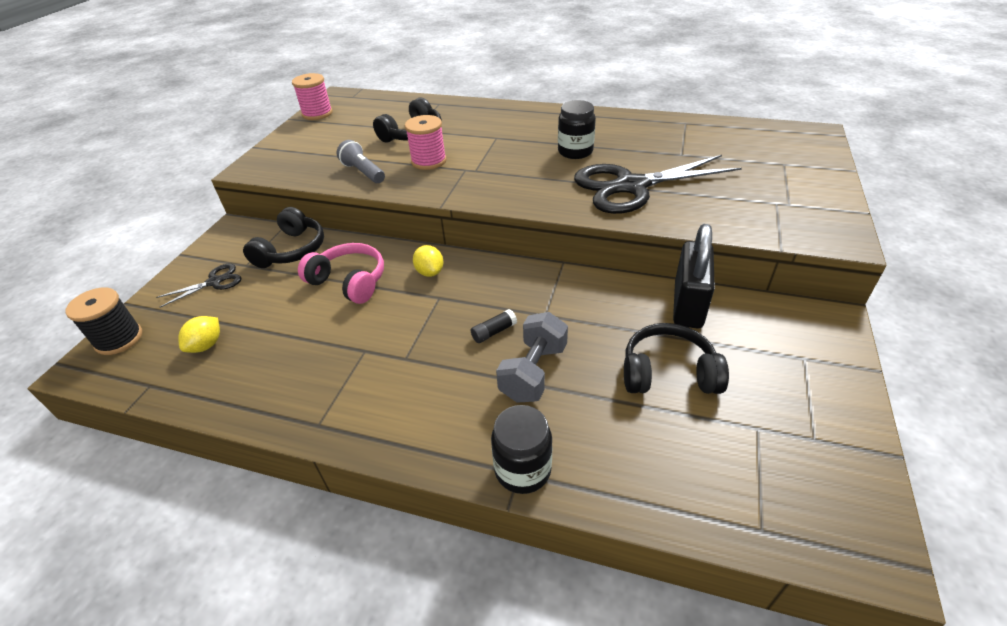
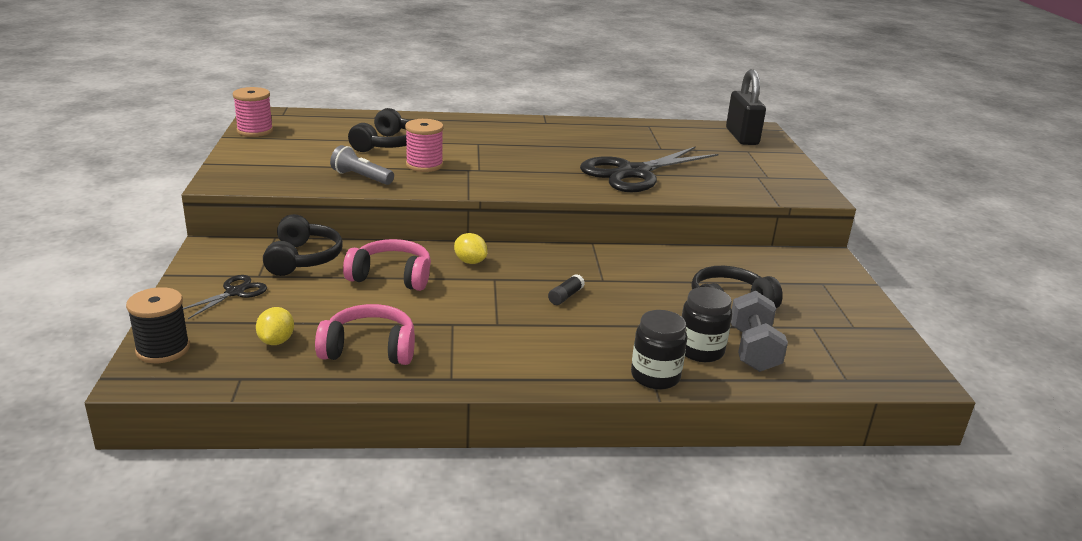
camera: 25 degrees left, 15 degrees down
grey dumbbell [496,312,568,403] -> grey dumbbell moved to [731,291,788,372]
black jar [558,100,596,159] -> black jar moved to [682,287,732,362]
black padlock [673,224,715,328] -> black padlock moved to [726,69,766,145]
none -> pink headphones [315,304,415,365]

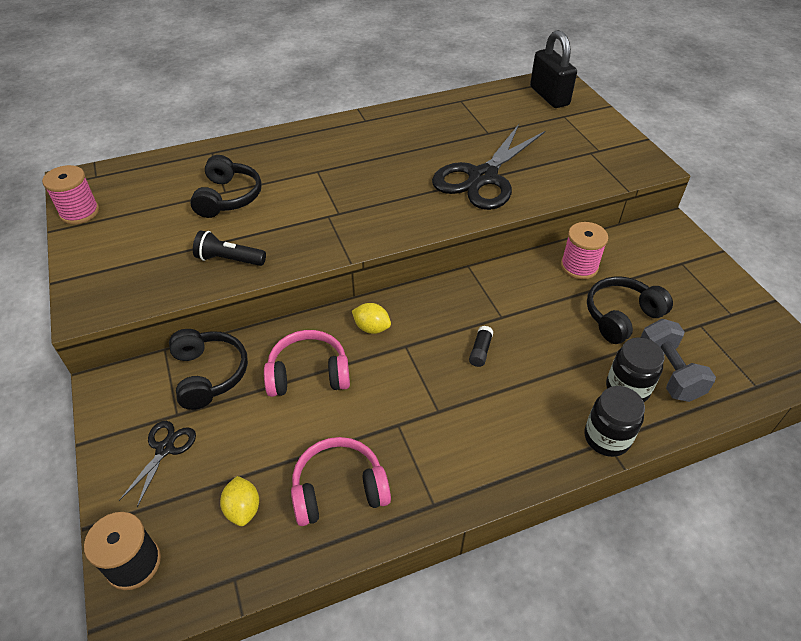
camera: 15 degrees left, 20 degrees up
grey flashlight [330,145,394,185] -> black flashlight [193,230,266,266]
pink spool [405,119,443,172] -> pink spool moved to [561,222,608,279]

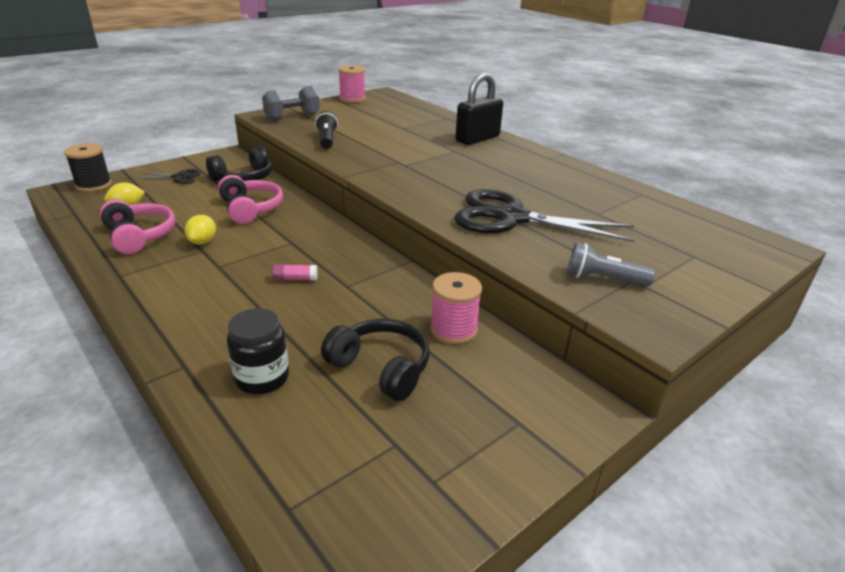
camera: 70 degrees right, 15 degrees down
black headphones [190,155,262,218] -> none
yellow lemon [352,303,391,334] -> yellow lemon moved to [184,215,216,245]
black glue stick [469,326,494,367] -> pink glue stick [272,264,318,281]
black padlock [530,30,577,108] -> black padlock moved to [455,73,503,145]
black jar [585,386,645,457] -> none
grey dumbbell [640,319,716,402] -> grey dumbbell moved to [262,86,320,121]
none -> grey flashlight [567,242,655,286]

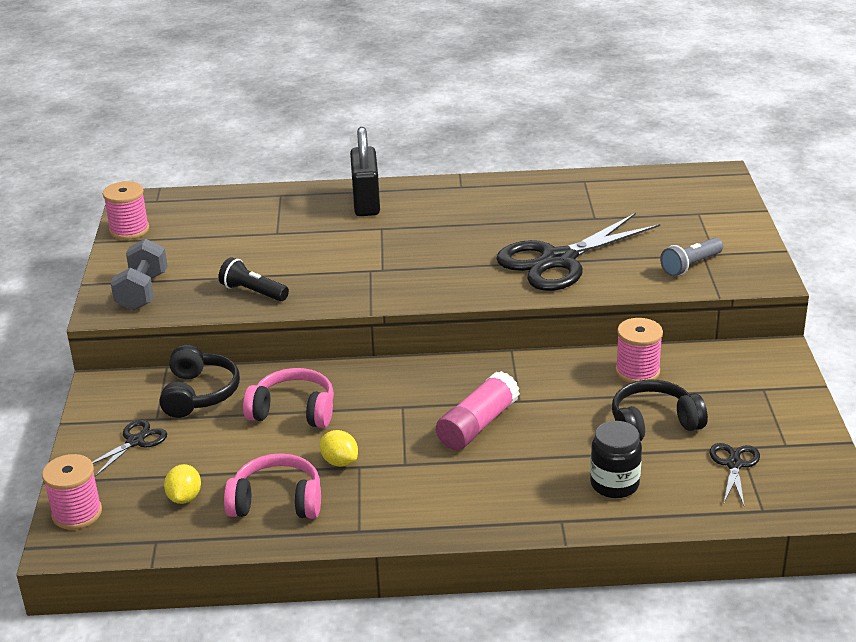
camera: 50 degrees left, 0 degrees up
black spool [64,143,112,192] -> pink spool [42,454,102,530]
pink glue stick [272,264,318,281] -> pink glue stick [436,371,520,450], size x2.10
none -> black scissors [710,443,760,505]

